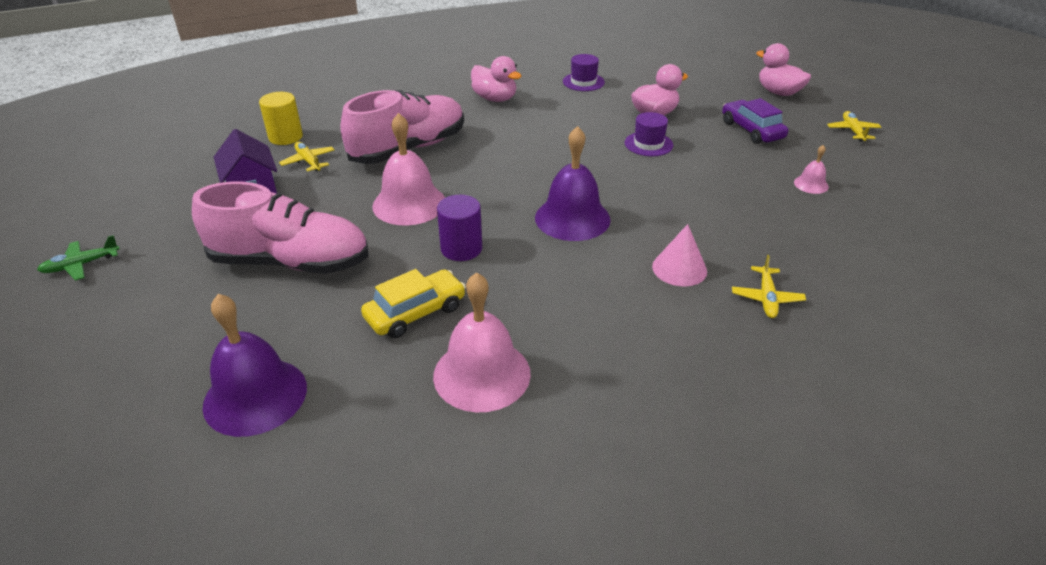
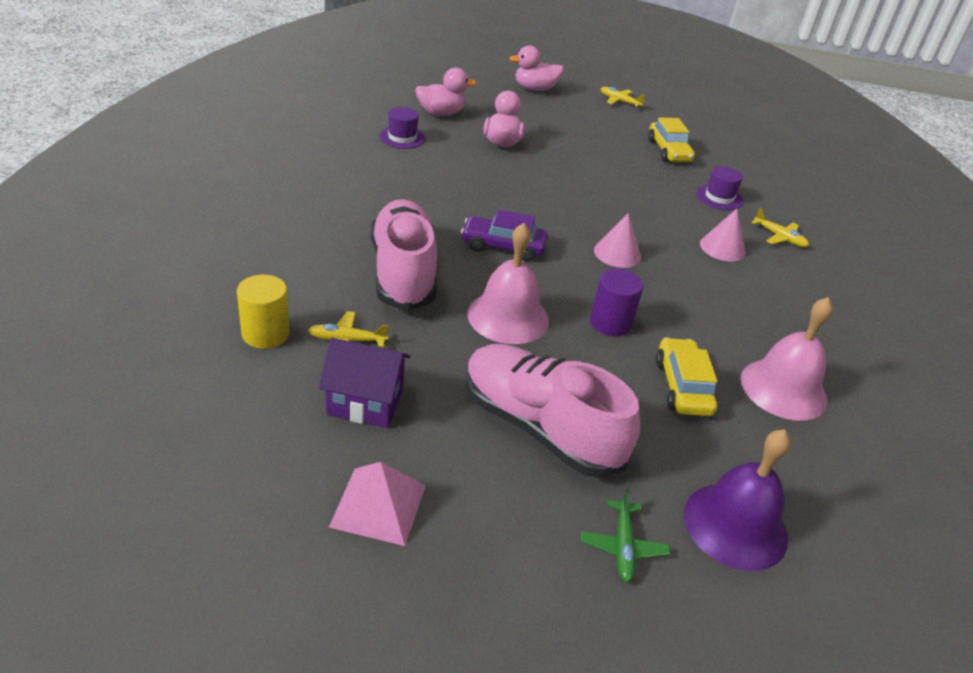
camera: 60 degrees left, 0 degrees up
green plane [37,235,120,281] -> green plane moved to [581,488,670,583]
pink shoe [192,182,369,274] -> pink shoe turned 90 degrees counterclockwise [466,344,641,477]
pink duck [471,56,521,102] -> pink duck moved to [415,68,477,116]
purple bell [535,126,611,241] -> pink cone [594,213,641,268]
purple hat [624,112,673,156] -> purple hat moved to [696,166,743,210]
purple car [722,98,788,144] -> purple car moved to [461,210,548,261]
pink bell [794,145,829,194] -> yellow car [648,118,695,162]
none -> pink pyramid [329,462,426,546]

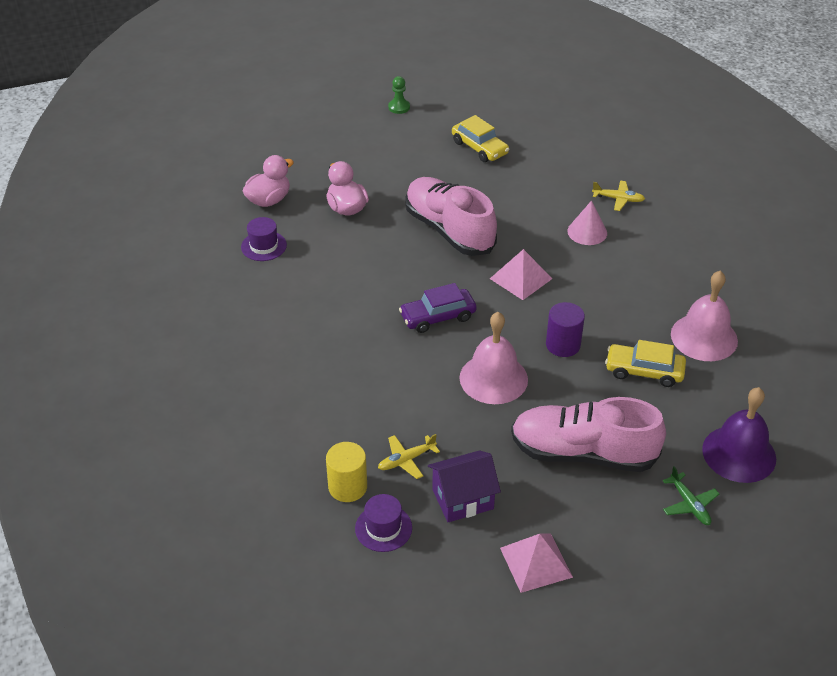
camera: 25 degrees left, 5 degrees up
pink shoe [371,199,437,311] -> pink shoe moved to [405,177,497,256]
pink duck [509,45,564,91] -> none
pink cone [594,213,641,268] -> pink pyramid [490,249,552,300]
yellow plane [601,87,645,108] -> green pawn [388,76,410,114]
yellow car [656,337,717,416] -> yellow car turned 45 degrees counterclockwise [605,340,686,387]
purple hat [696,166,743,210] -> purple hat moved to [355,494,412,552]

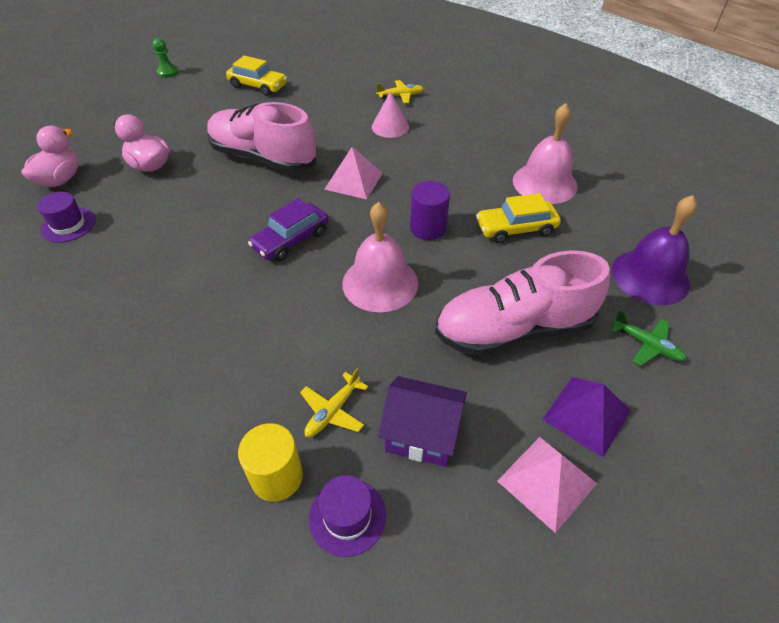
camera: 25 degrees left, 5 degrees up
purple house [428,450,501,522] -> purple house turned 60 degrees clockwise [378,376,467,467]
none -> purple pyramid [542,377,631,457]

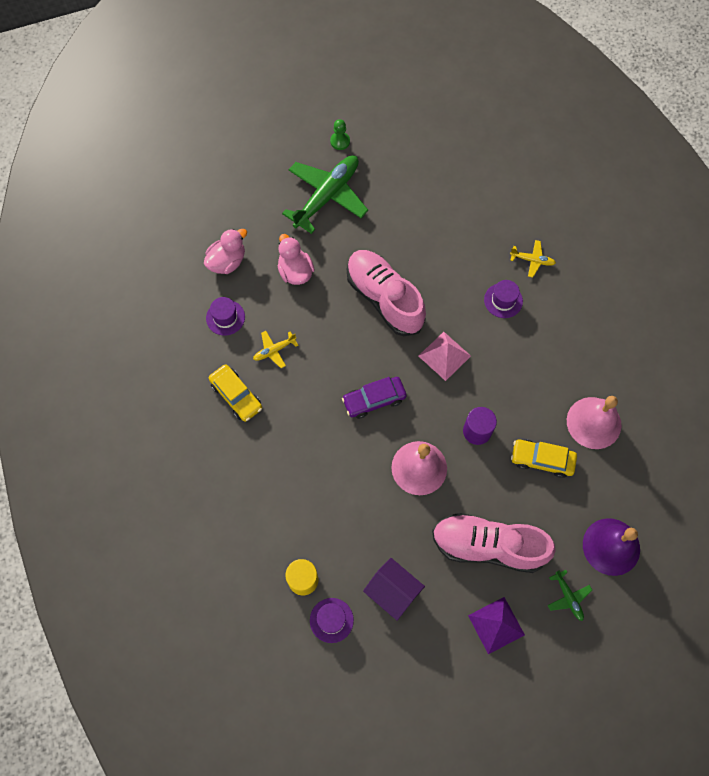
camera: 25 degrees right, 20 degrees up
yellow car [226,56,287,96] -> yellow car moved to [209,364,262,422]
yellow plane [300,368,368,437] -> yellow plane moved to [253,331,298,368]
pink cone [372,91,409,138] -> purple hat [484,280,523,318]
pink pyramid [498,437,597,533] -> none
none -> green plane [282,155,368,234]

